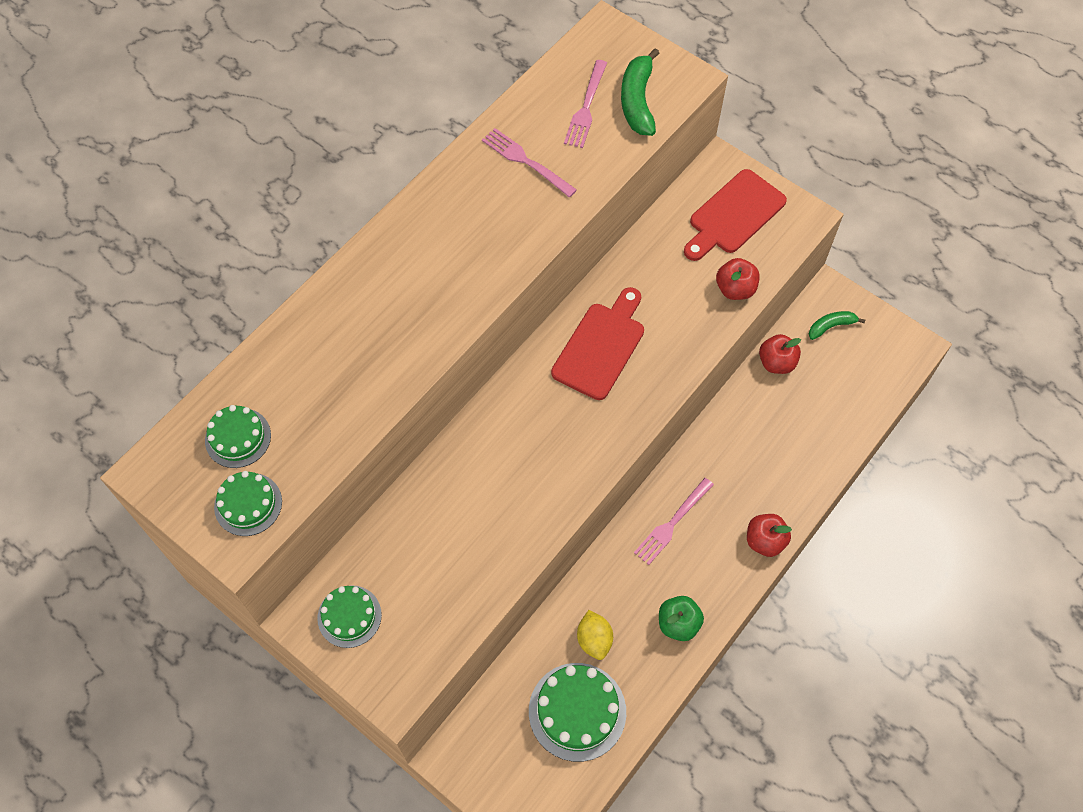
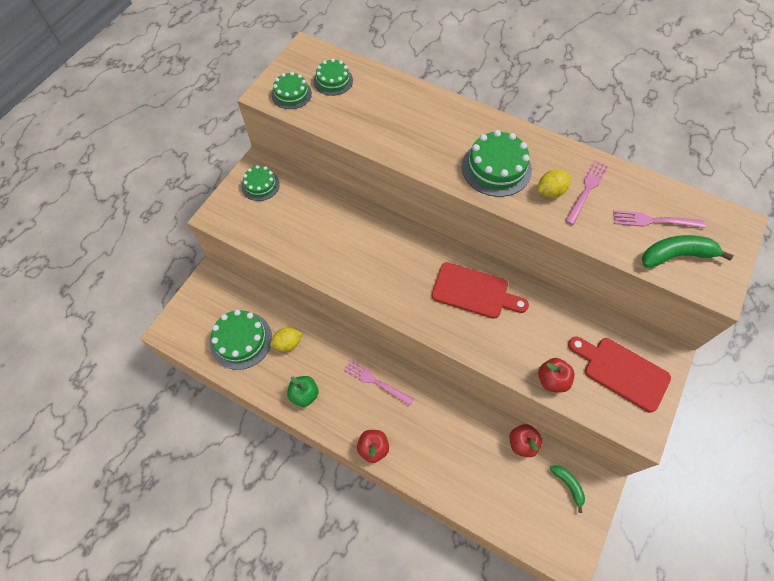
camera: 80 degrees right, 0 degrees up
none -> green cake [462,130,532,197]
none -> yellow lemon [538,169,571,198]

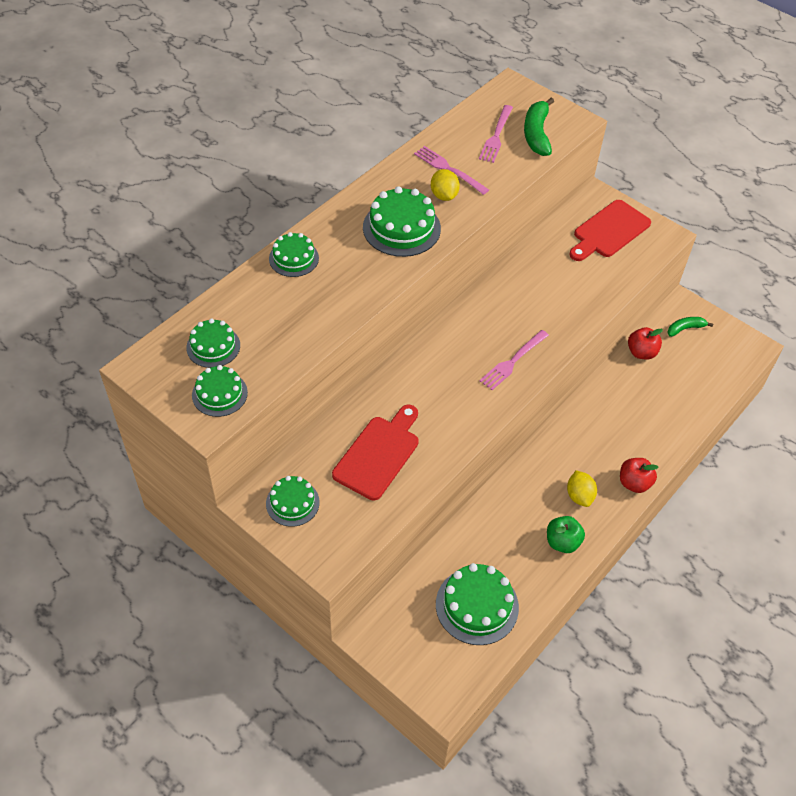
camera: 80 degrees left, 10 degrees down
yellow lemon [270,327,303,351] -> yellow lemon moved to [567,470,597,507]
pink fork [344,359,414,406] -> pink fork moved to [480,330,549,390]
red cutting board [432,262,529,319] -> red cutting board moved to [332,405,419,500]
red apple [538,358,575,393] -> none
none -> green cake [269,232,319,277]

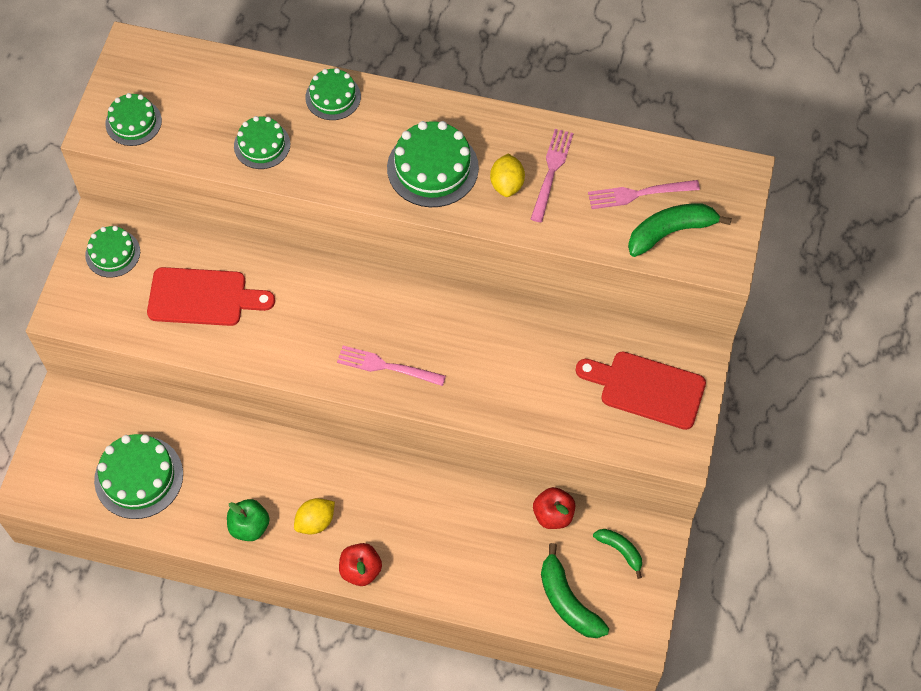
camera: 65 degrees right, 10 degrees up
green cake [186,319,240,368] -> green cake moved to [234,116,290,169]
yellow lemon [431,169,460,201] -> yellow lemon turned 45 degrees counterclockwise [490,154,525,197]
none -> green banana [541,543,609,638]

